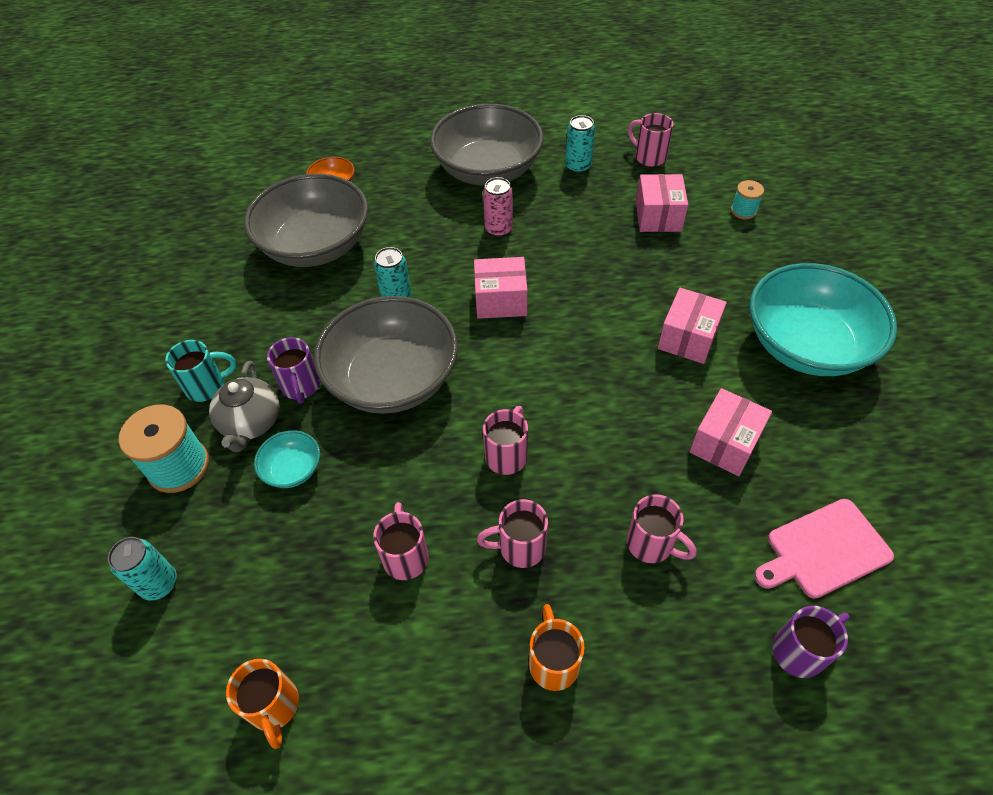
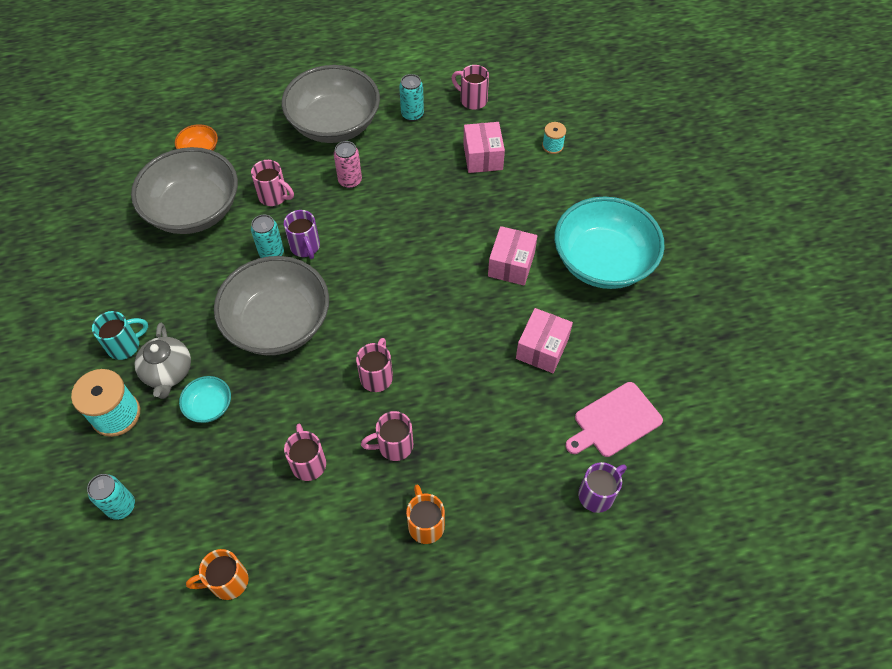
camera: 10 degrees left, 5 degrees up
orange mug [226,659,299,749] -> orange mug turned 105 degrees clockwise [186,549,249,600]
purple mug [267,337,320,404] -> purple mug moved to [284,210,320,259]
pink box [474,257,528,319] -> none
pink mug [626,494,697,563] -> pink mug moved to [251,160,294,206]

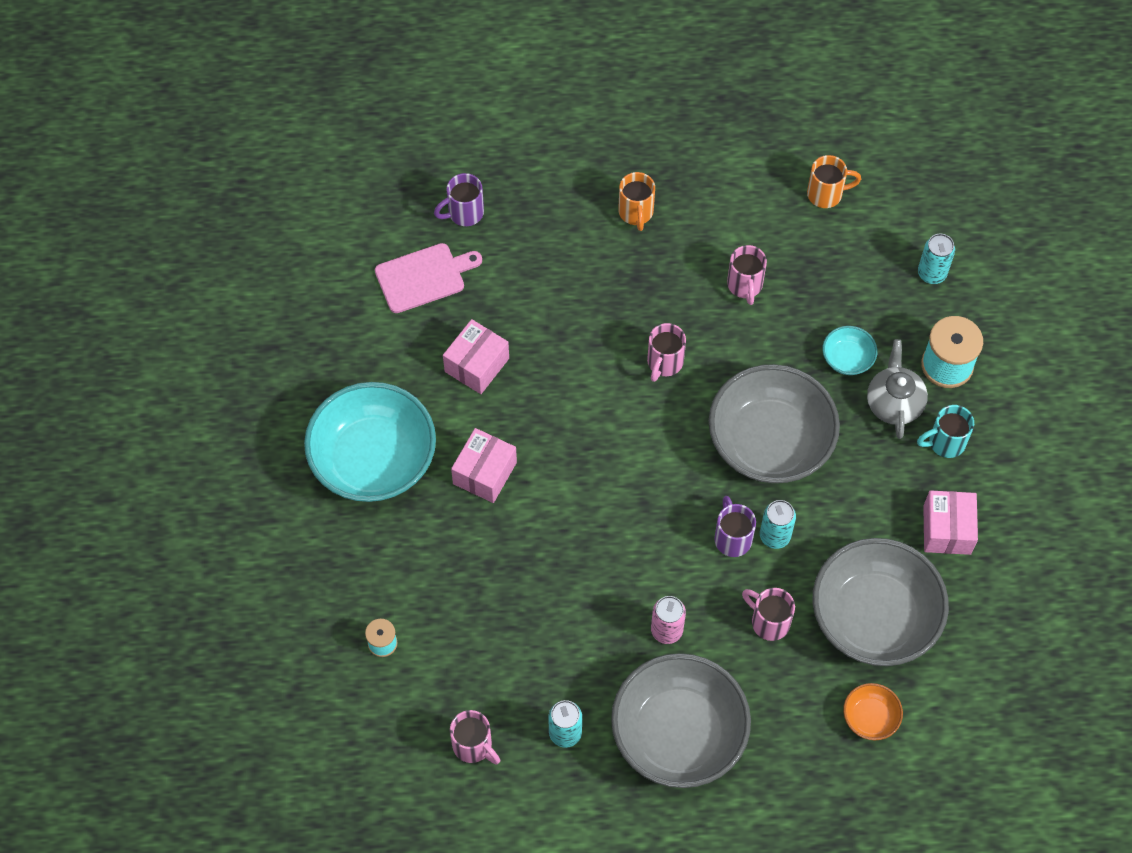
camera: 170 degrees left, 5 degrees up
pink mug [361,411,413,461] -> none
pink box [463,122,505,173] -> pink box moved to [923,490,978,555]

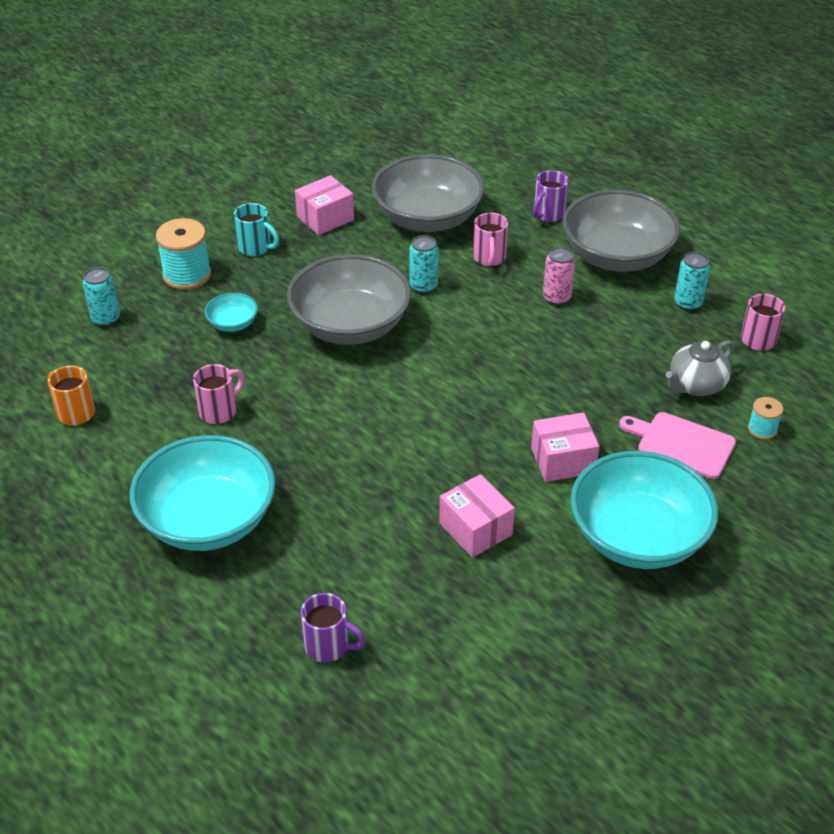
camera: 130 degrees left, 20 degrees down
pink cutting board [375,243,482,313] -> pink cutting board moved to [619,412,736,479]
pink box [443,319,509,394] -> pink box turned 60 degrees clockwise [439,474,515,558]
orange mug [618,172,655,231] -> turquoise bowl [129,435,275,551]
pink mug [647,323,686,382] -> none
purple mug [714,496,756,557] -> purple mug moved to [533,170,569,222]
orange bowl [843,683,903,740] -> none
grey teapot [867,339,928,439] -> grey teapot moved to [666,341,734,396]

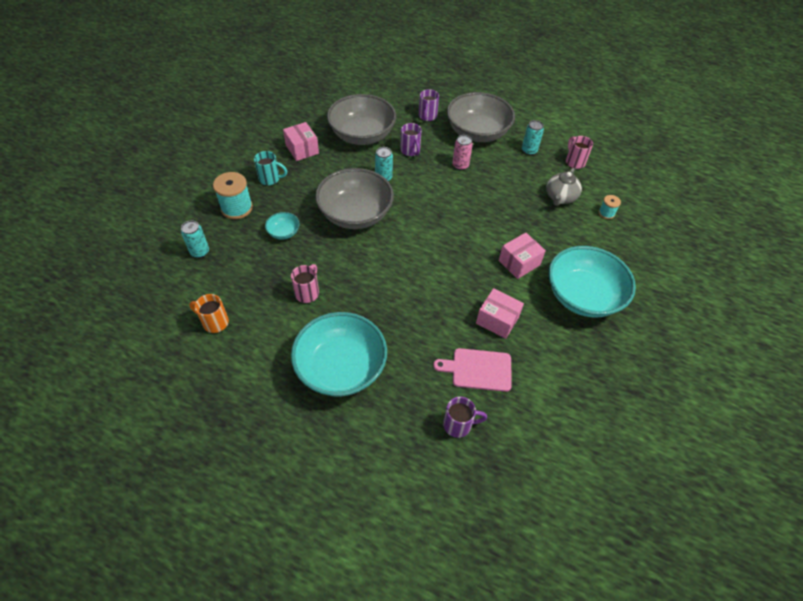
camera: 25 degrees left, 10 degrees up
pink box [295,175,354,235] -> pink box turned 60 degrees counterclockwise [283,122,319,161]
pink mug [473,213,508,266] -> purple mug [400,123,422,156]
pink cutting board [619,412,736,479] -> pink cutting board moved to [433,348,512,392]

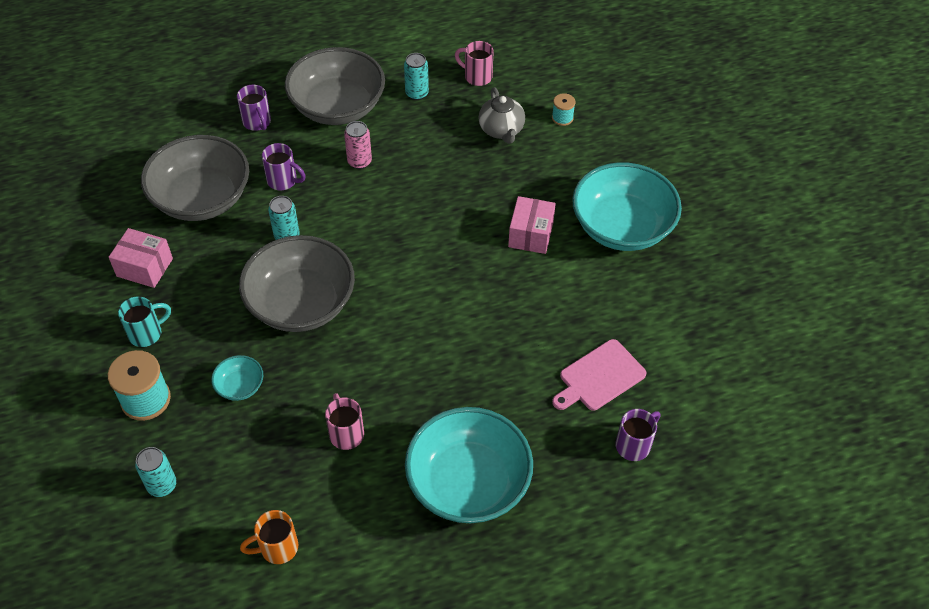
camera: 40 degrees left, 0 degrees up
pink box [476,288,524,339] -> none

